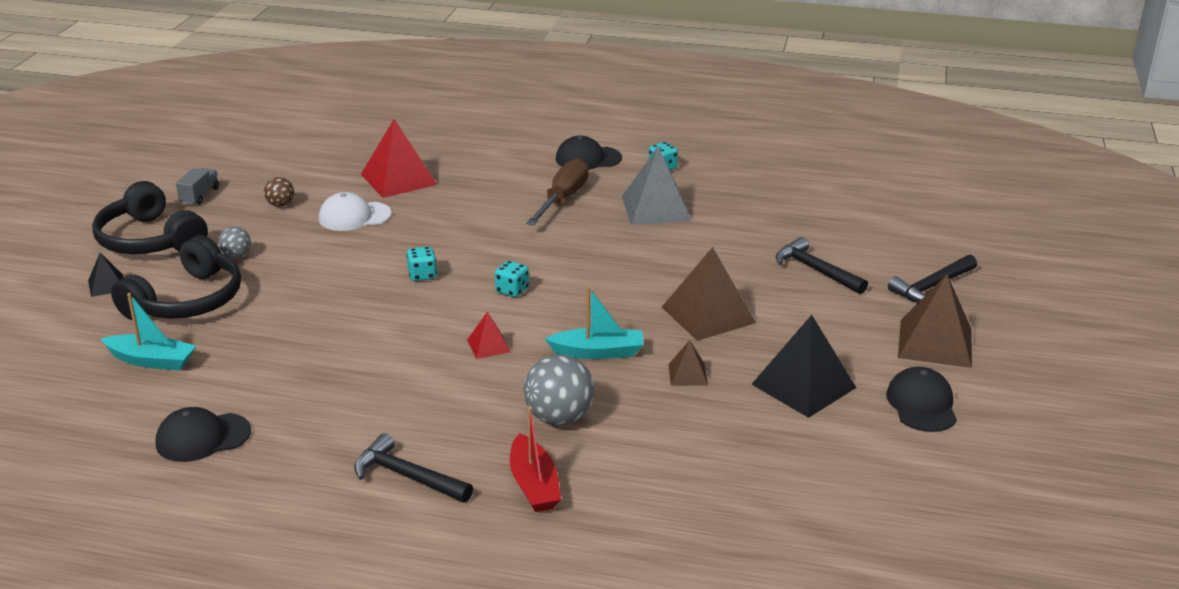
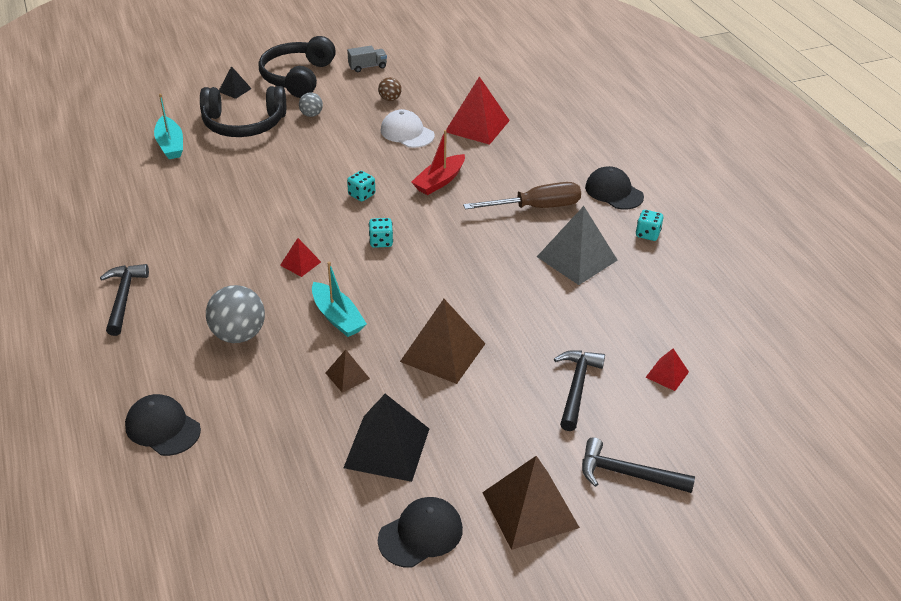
camera: 55 degrees right, 10 degrees up
black cap [156,407,251,462] -> black cap moved to [125,394,201,456]
red boat [510,407,561,512] -> red boat moved to [411,130,465,195]
none -> red pyramid [646,348,689,391]

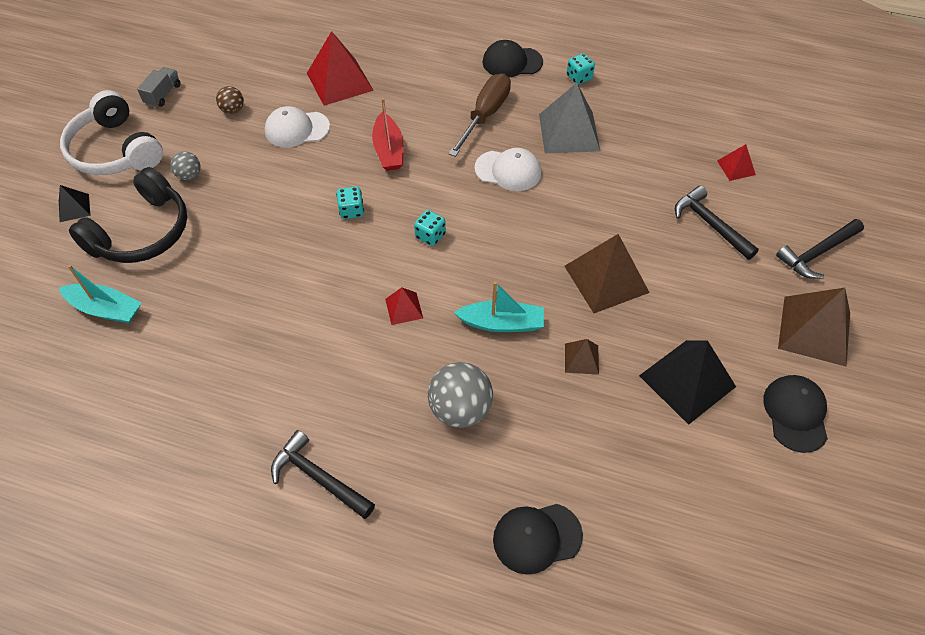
camera: 50 degrees left, 15 degrees up
black headphones [259,36,336,98] -> white headphones [60,90,163,175]
none -> white cap [474,148,541,191]

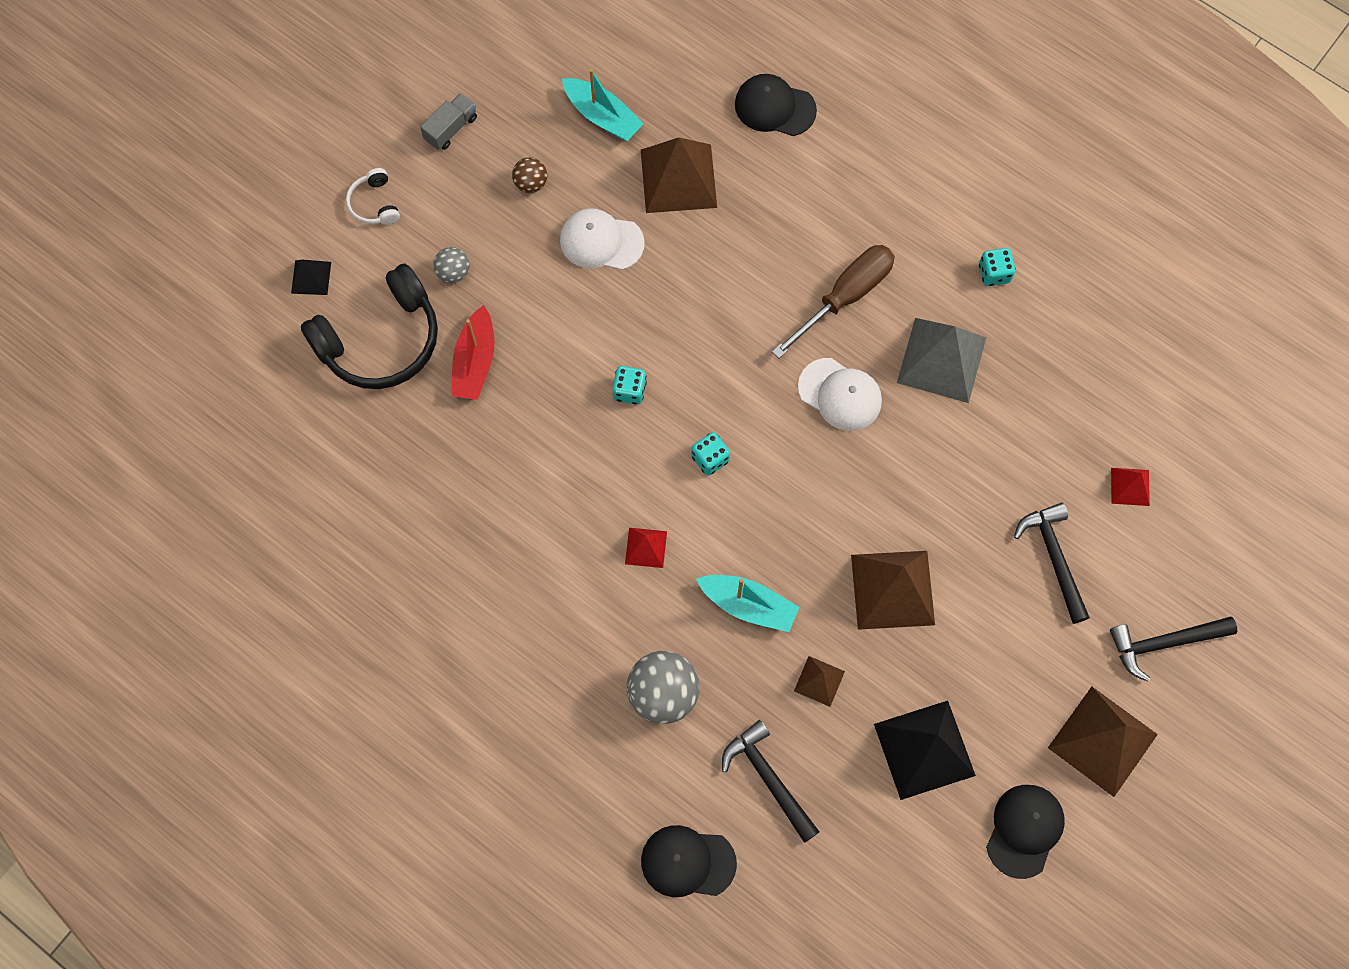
camera: 20 degrees right, 15 degrees up
turquoise boat [59,265,141,323] -> turquoise boat moved to [562,69,644,141]
white headphones [60,90,163,175] -> white headphones [346,168,400,225], size x0.46
black hammer [271,430,375,519] -> black hammer moved to [722,720,820,843]
red pyramid [307,31,374,106] -> brown pyramid [641,138,717,213]
red boat [372,98,403,171] -> red boat moved to [451,305,495,400]
black cap [483,40,543,77] -> black cap moved to [735,74,817,136]

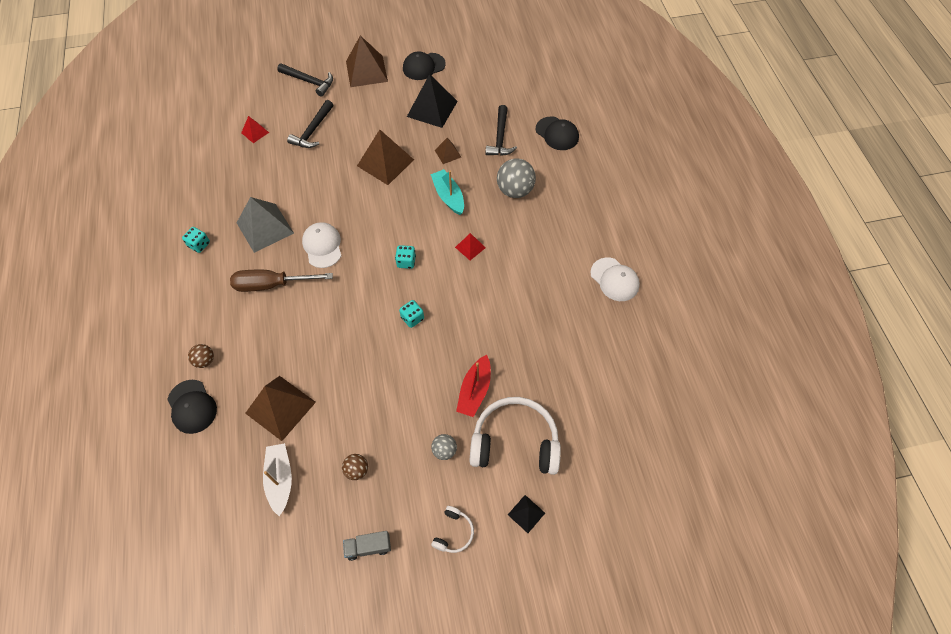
camera: 140 degrees left, 10 degrees down
black headphones [301,264,438,389] -> white headphones [469,397,561,475]
red boat [451,305,495,400] -> red boat turned 150 degrees clockwise [456,355,491,417]
white cap [560,208,645,270] -> white cap moved to [590,258,640,301]
turquoise boat [562,69,644,141] -> white boat [263,443,292,516]
none -> brown ball [188,344,214,368]

